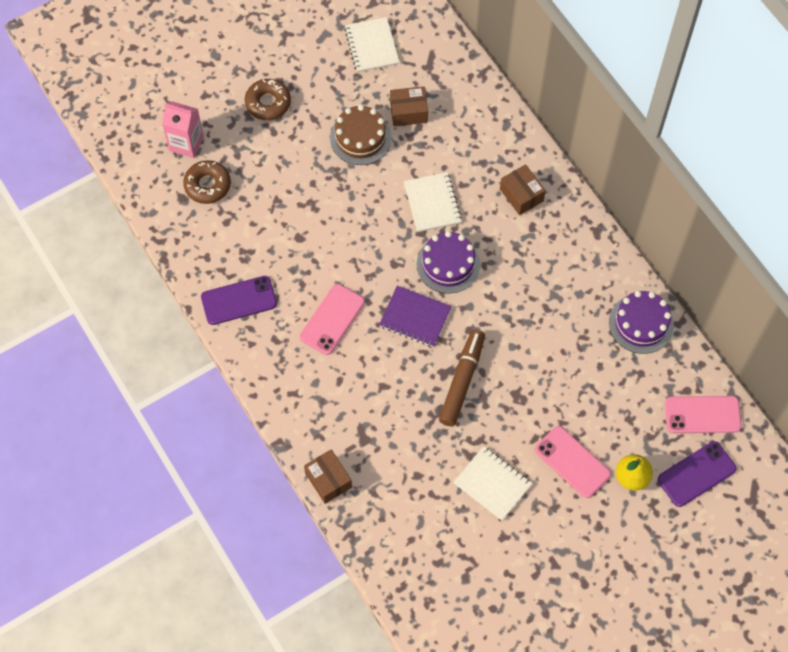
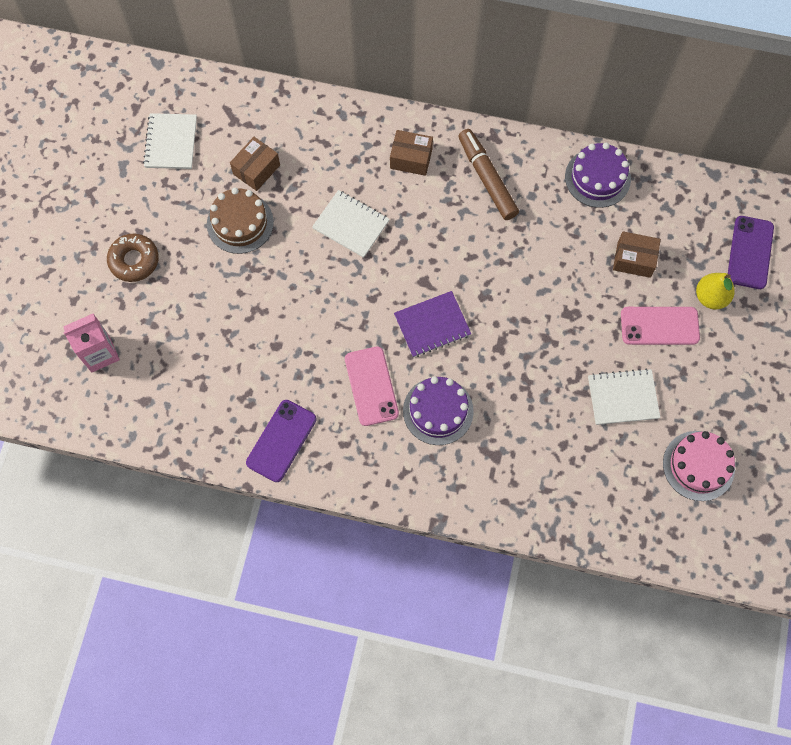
camera: 45 degrees left, 5 degrees up
brown donut [183,160,231,204] -> none
brown box [304,449,352,504] -> brown box moved to [613,231,661,278]
white notebook [344,17,399,72] -> white notebook turned 60 degrees clockwise [143,113,197,169]
purple cake [417,231,480,294] -> purple cake moved to [403,377,474,445]
brown marker [439,329,485,427] -> brown marker moved to [458,129,519,220]
pink phone [665,396,742,433] -> none
none -> pink cake [663,431,735,501]

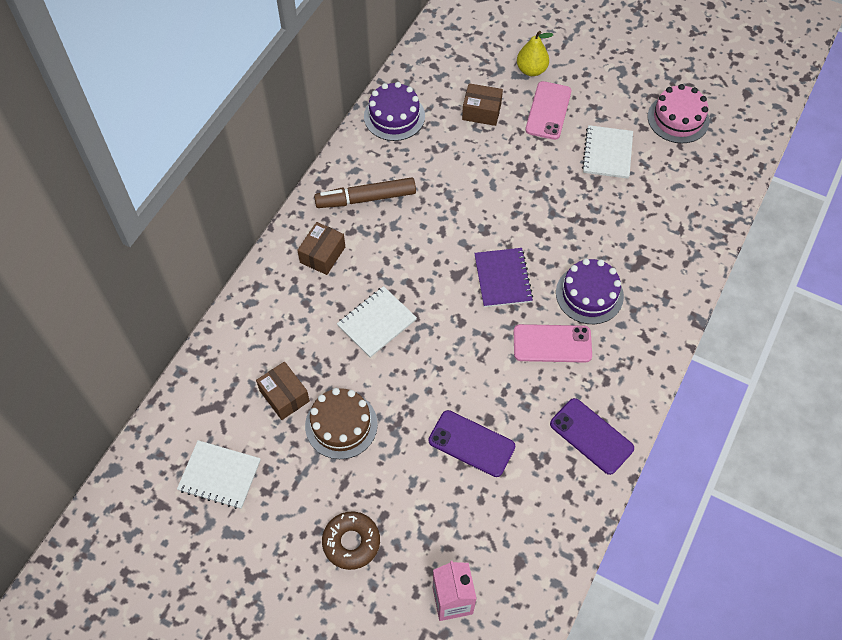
camera: 75 degrees left, 10 degrees down
brown box [613,231,661,278] -> brown box turned 75 degrees clockwise [462,83,503,126]
purple phone [728,216,774,289] -> purple phone moved to [429,410,515,477]

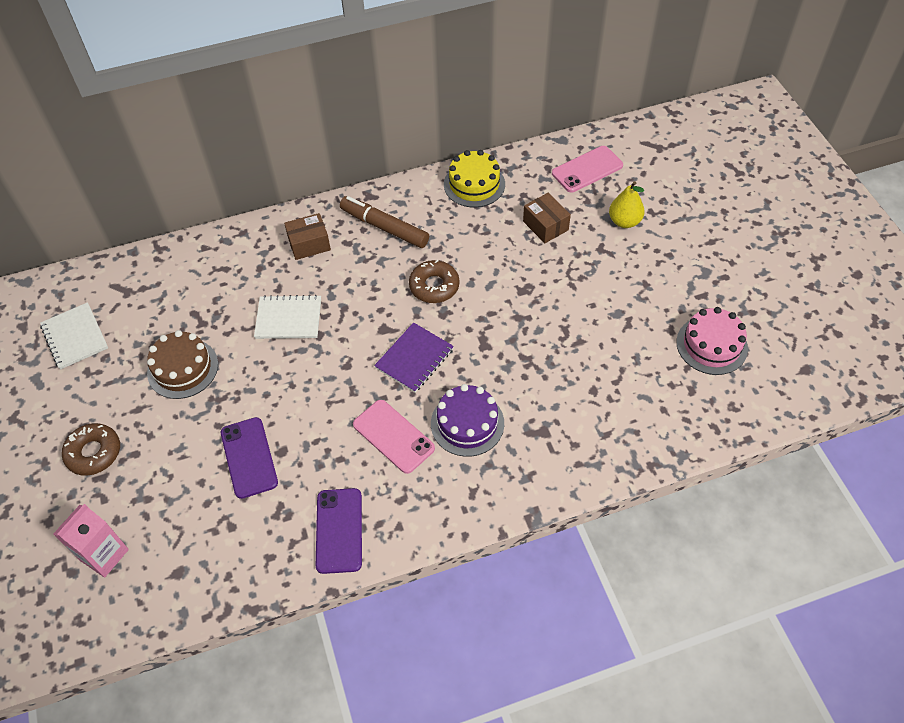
camera: 45 degrees right, 5 degrees down
brown box [256,362,310,420] -> none
purple cake [364,82,425,141] -> yellow cake [444,150,505,207]
pink phone [525,81,571,140] -> pink phone moved to [552,146,623,192]
white notebook [582,125,633,179] -> none
none -> brown donut [409,260,459,303]

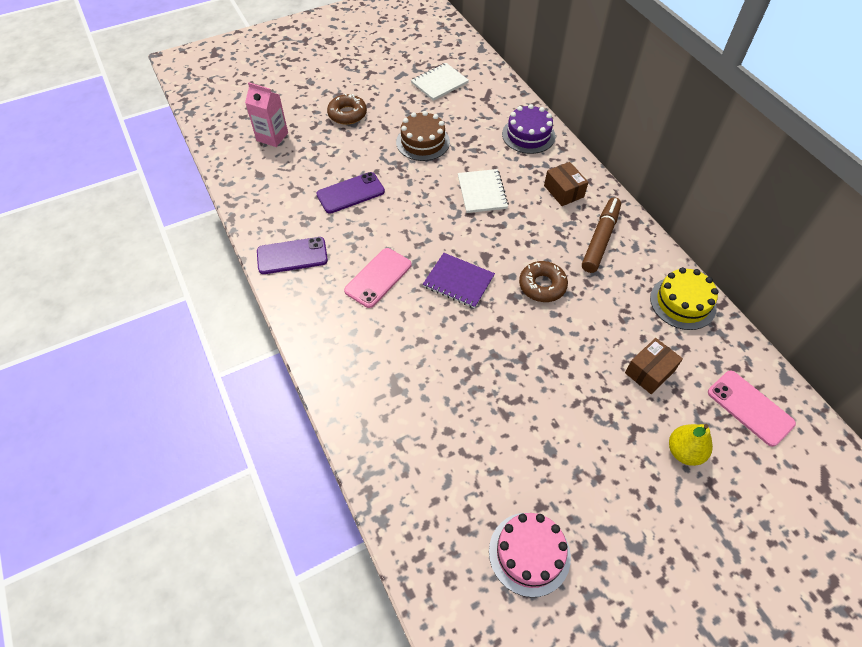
camera: 80 degrees right, 0 degrees up
purple cake [431,384,504,457] -> purple cake moved to [502,104,556,154]

